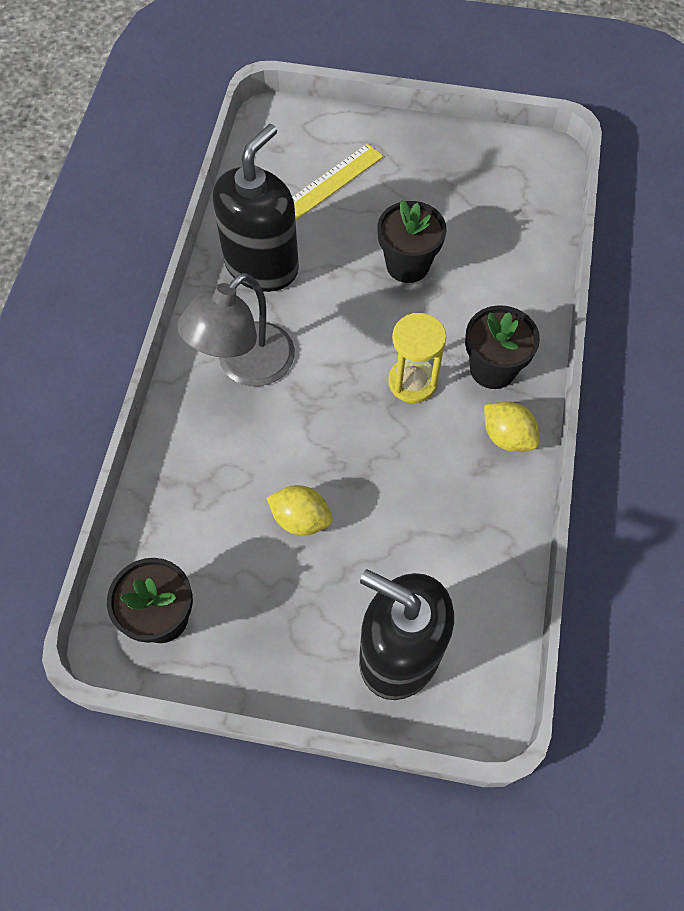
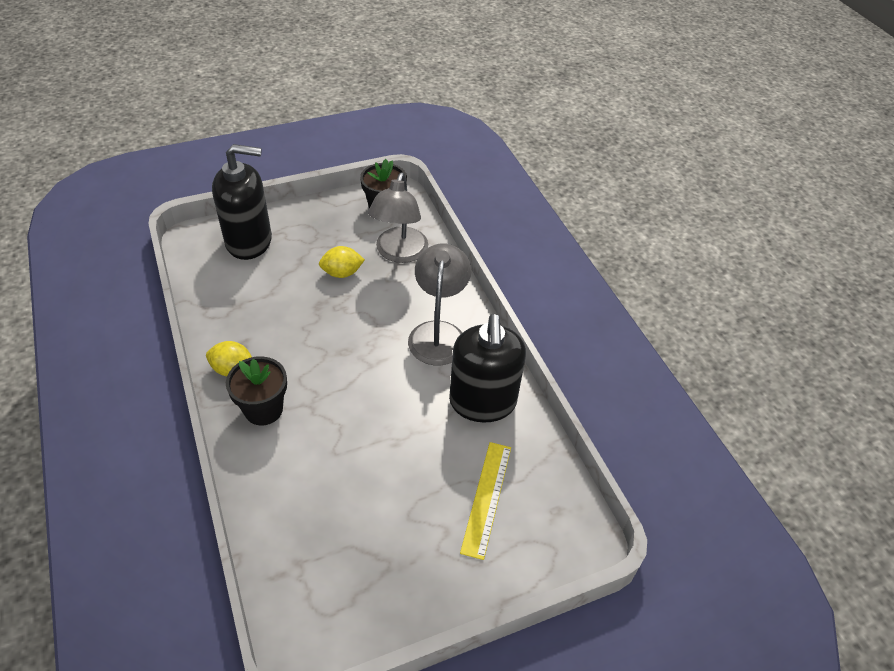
camera: 145 degrees right, 15 degrees down
black flower pot [377,200,447,283] -> none
yellow hourglass [388,313,446,403] -> none
none -> grey lamp [368,172,428,263]

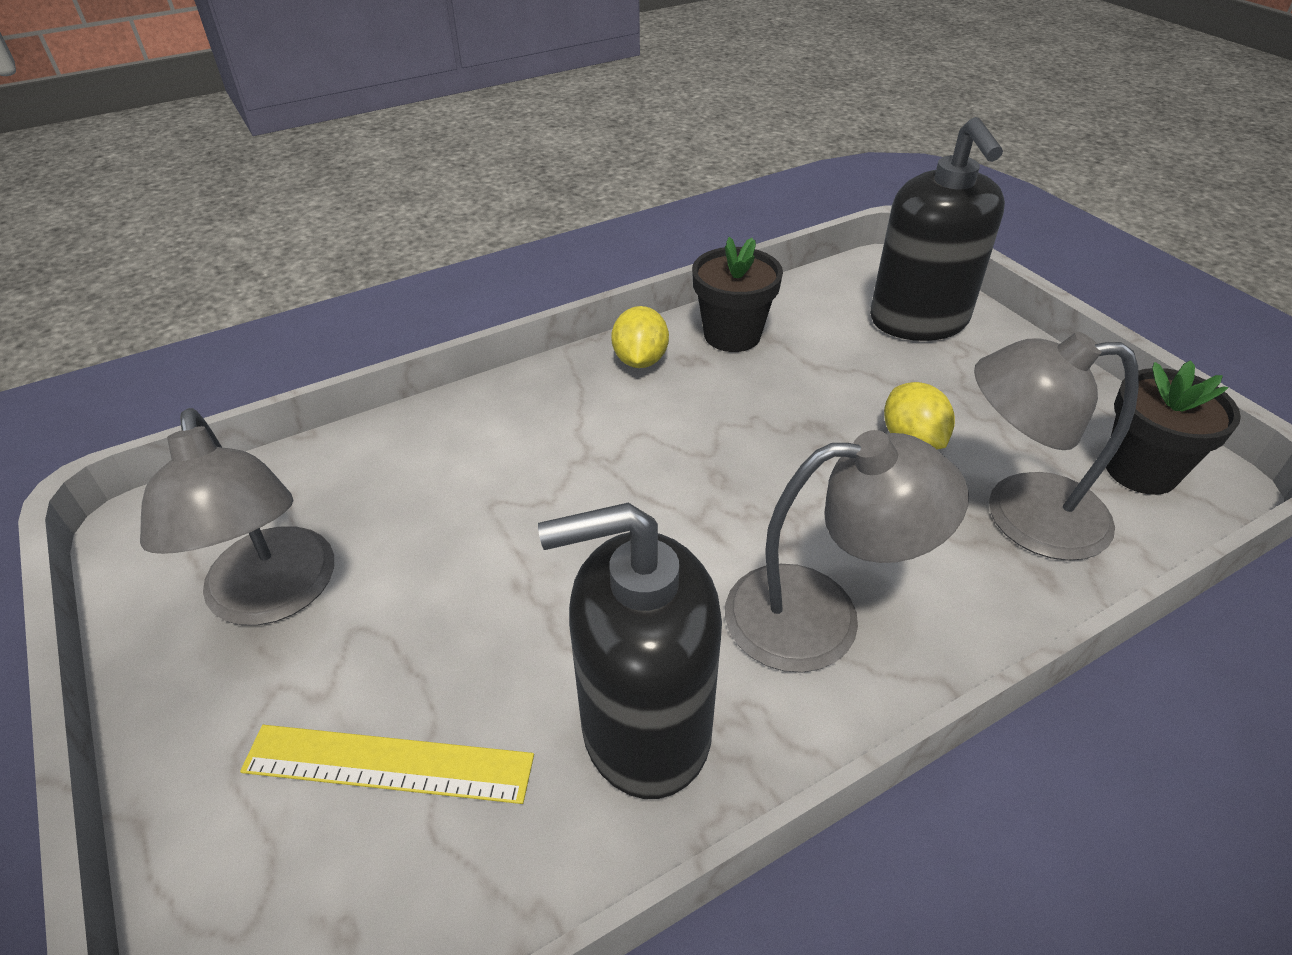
camera: 85 degrees right, 5 degrees down
black flower pot [226,356,287,426] -> black flower pot moved to [692,237,783,352]
none -> grey lamp [140,408,334,625]

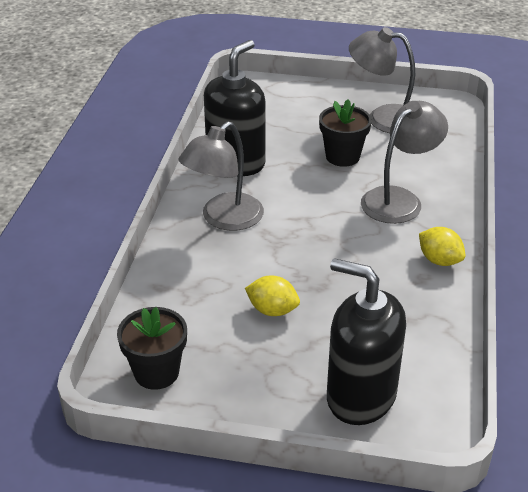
camera: 130 degrees right, 5 degrees down
yellow ruler [240,725,534,804] -> none
black flower pot [692,237,783,352] -> black flower pot moved to [319,99,372,167]
grey lamp [974,332,1139,561] -> grey lamp moved to [361,101,448,224]

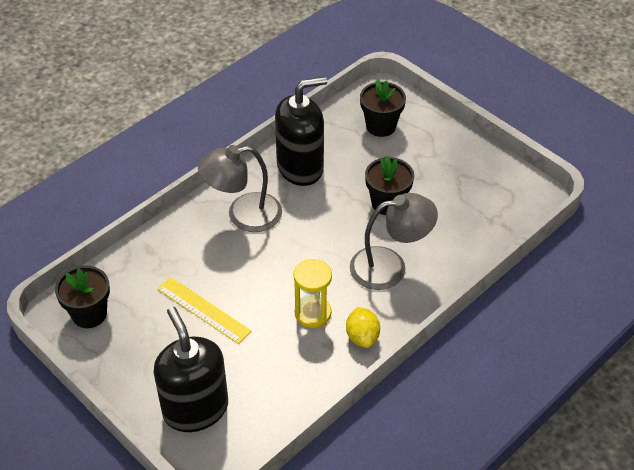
camera: 35 degrees right, 10 degrees up
yellow lemon [245,276,300,316] -> yellow ruler [157,277,251,344]
grey lamp [349,27,415,133] -> none
none -> yellow hourglass [294,259,332,328]
none -> black flower pot [360,79,406,137]

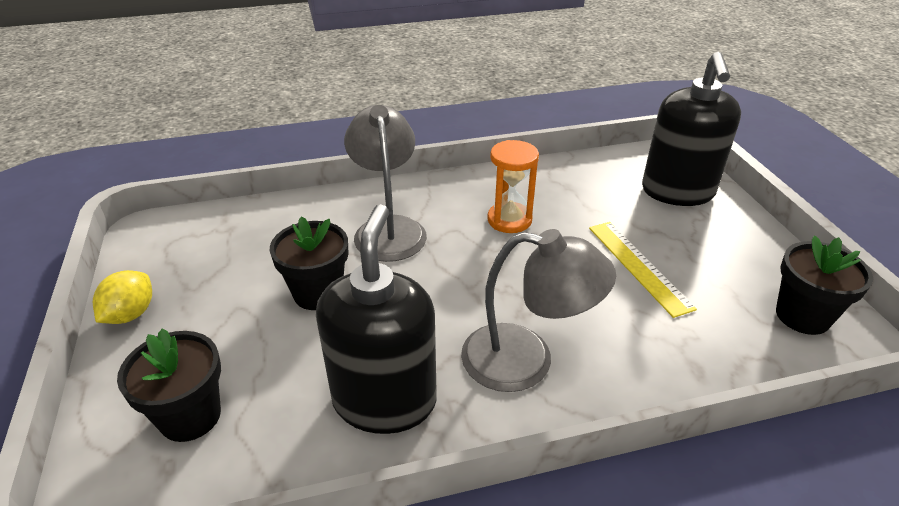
camera: 150 degrees left, 10 degrees down
black soap dispenser [275,77,327,186] -> black soap dispenser turned 90 degrees clockwise [316,204,437,434]
yellow hourglass [294,259,332,328] -> orange hourglass [487,140,539,233]
yellow lemon [346,307,380,348] -> yellow lemon moved to [93,270,152,324]
grey lamp [350,193,438,290] -> grey lamp turned 60 degrees clockwise [344,105,427,262]

